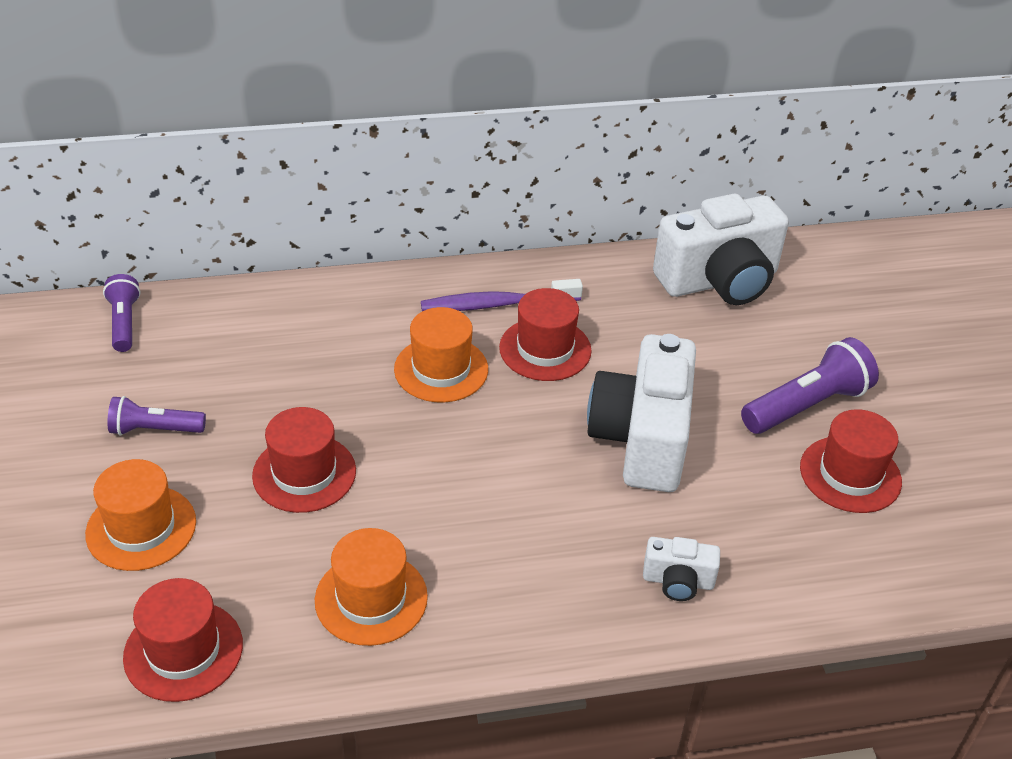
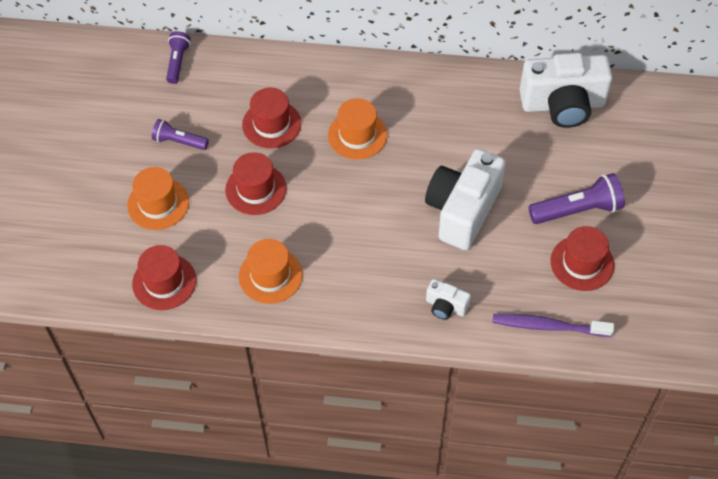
camera: 20 degrees right, 15 degrees up
purple toothbrush [421,279,583,311] -> purple toothbrush moved to [492,314,614,337]
red hat [499,288,592,381] -> red hat moved to [242,88,301,148]

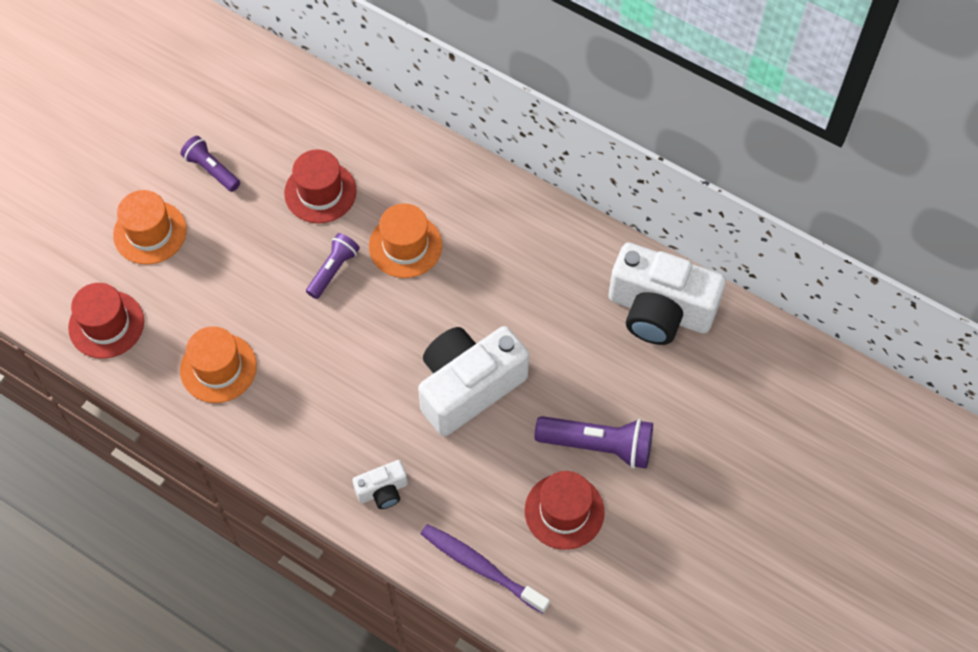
camera: 25 degrees right, 5 degrees up
purple flashlight [166,31,190,84] -> purple flashlight moved to [306,233,360,299]
red hat [225,152,287,215] -> none
white camera [426,279,471,320] -> white camera turned 75 degrees counterclockwise [352,460,408,509]

